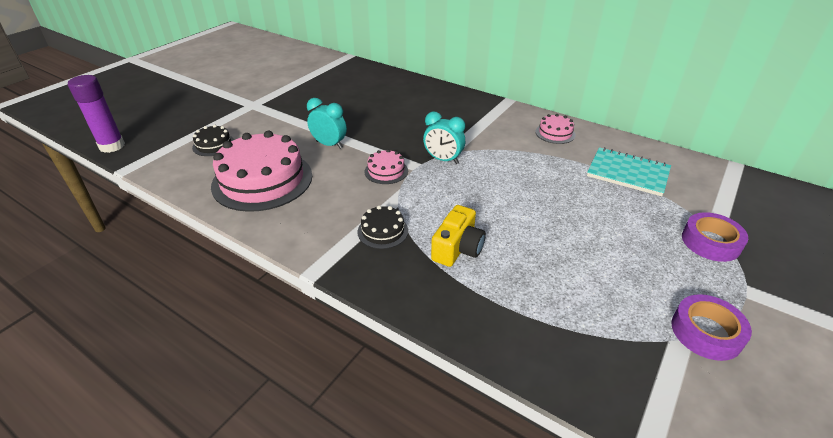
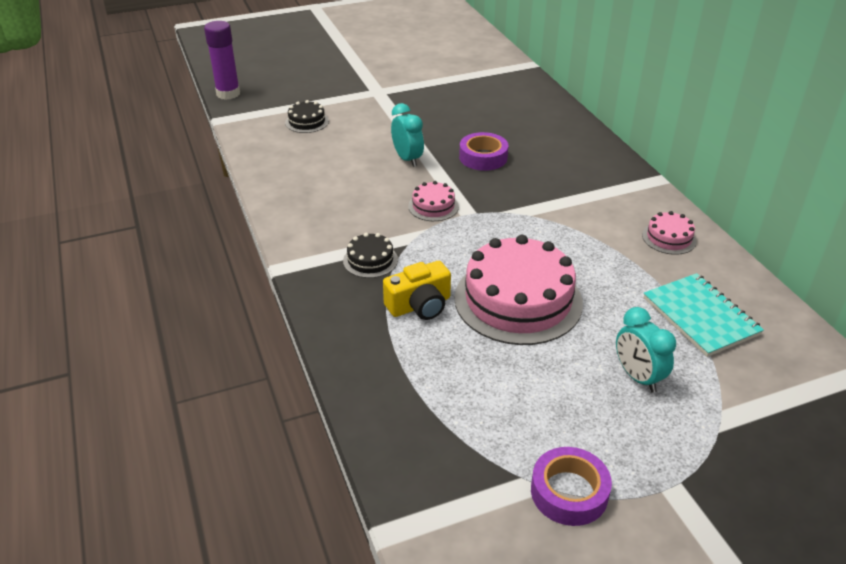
camera: 35 degrees right, 0 degrees up
pink cake [211,131,312,212] -> pink cake moved to [454,235,583,345]
turquoise clock [423,112,465,164] -> turquoise clock moved to [616,307,676,392]
purple tape [682,212,748,262] -> purple tape moved to [459,132,508,171]

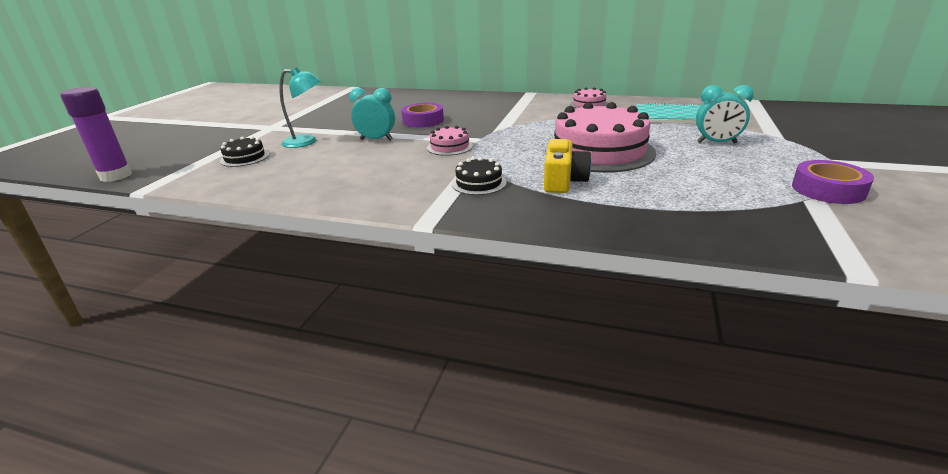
camera: 50 degrees left, 10 degrees down
none -> turquoise lamp [280,67,321,148]

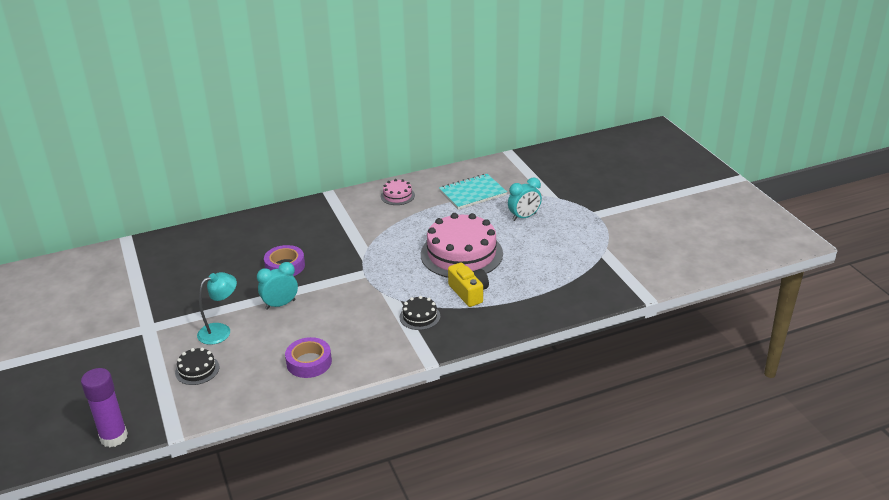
camera: 40 degrees left, 5 degrees up
pink cake [427,126,473,156] -> none
purple tape [792,160,874,204] -> purple tape moved to [285,337,332,378]

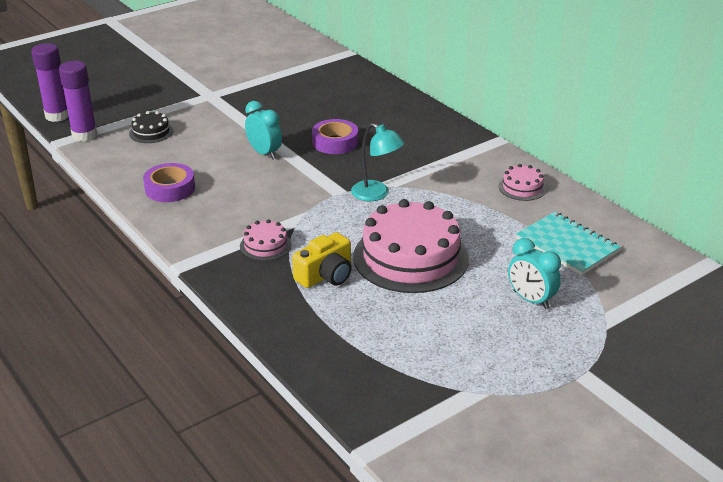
camera: 75 degrees right, 0 degrees up
turquoise lamp [197,272,237,345] -> turquoise lamp moved to [351,123,405,201]
black cake [400,296,440,330] -> pink cake [240,219,292,261]
none -> purple glue stick [59,61,97,141]

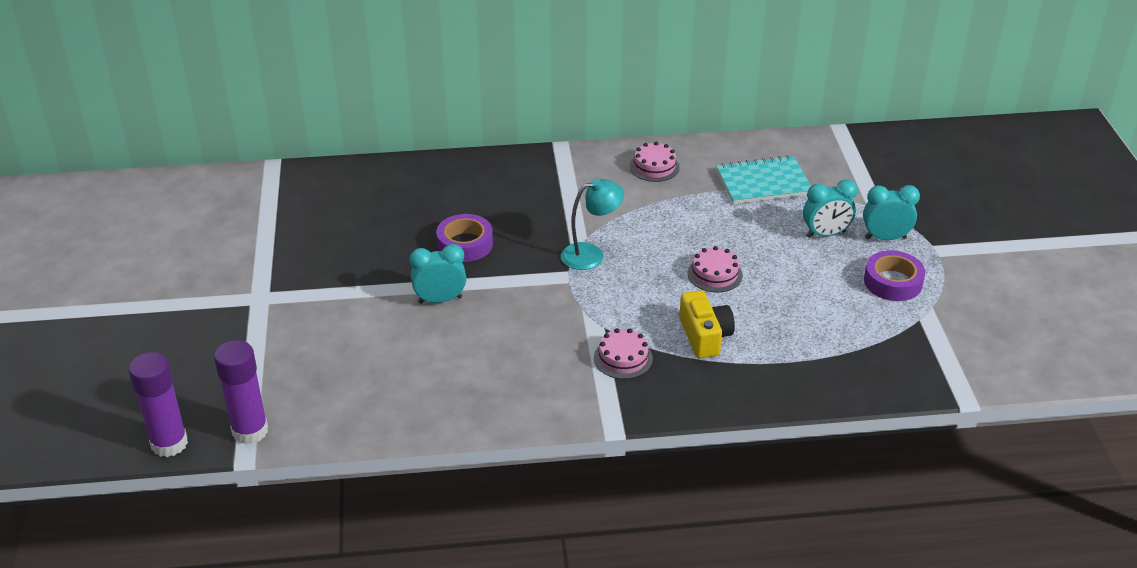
camera: 60 degrees left, 5 degrees up
black cake [129,111,173,143] -> none
purple tape [143,163,195,202] -> purple tape moved to [864,251,925,301]
pink cake [353,199,469,293] -> pink cake [687,246,743,292], size x0.46
none -> turquoise clock [863,185,920,240]

